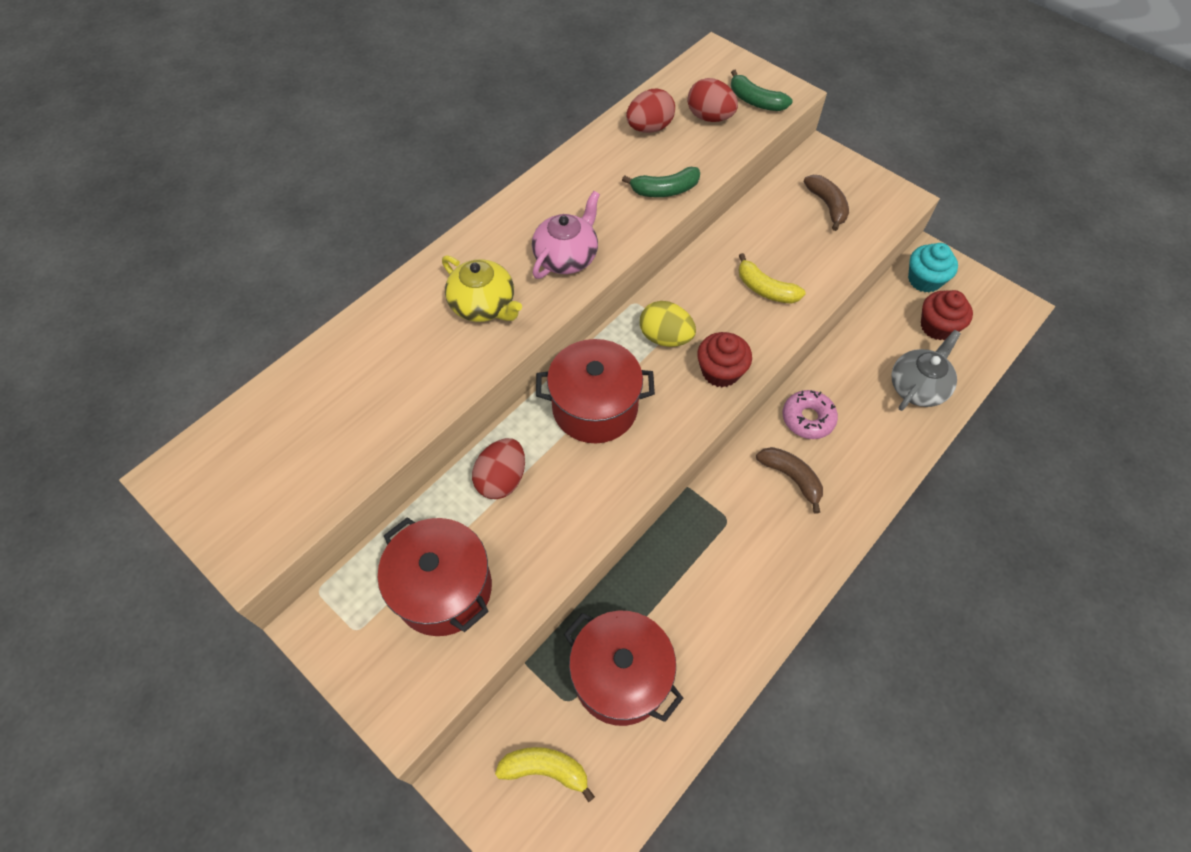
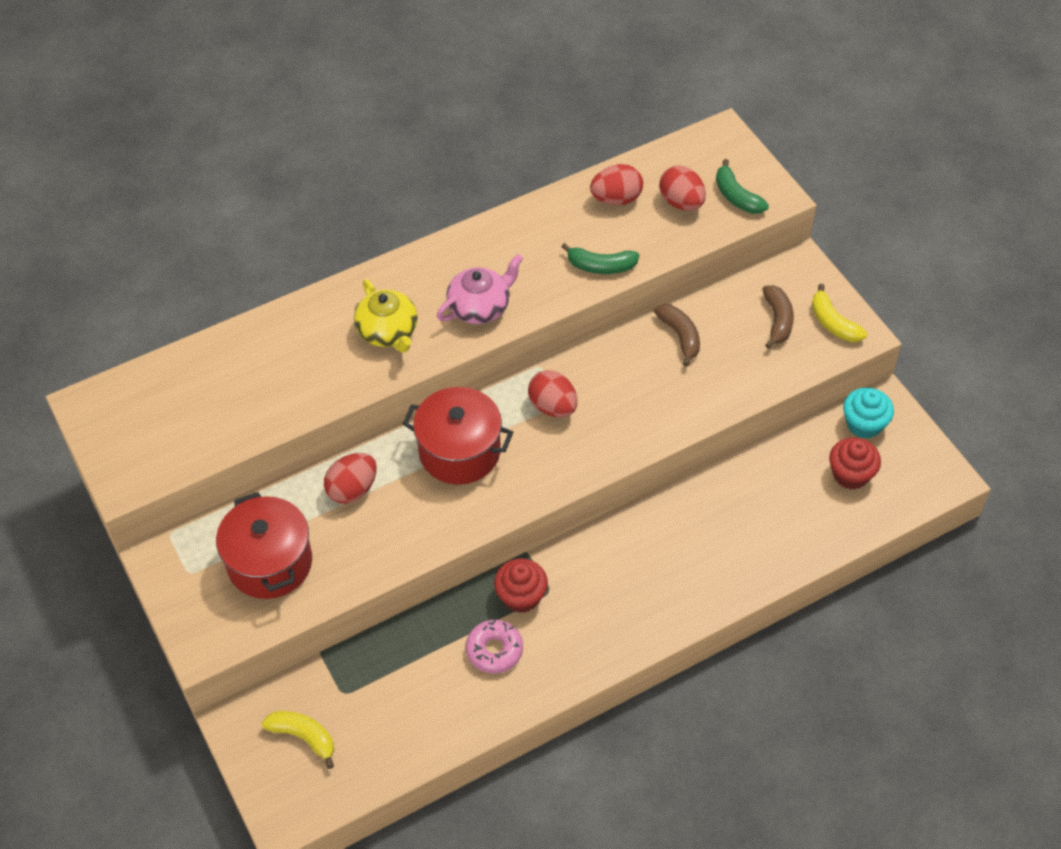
camera: 20 degrees right, 5 degrees down
red pot [564,611,683,726] -> none
yellow egg [640,301,696,347] -> red egg [528,370,577,417]
red cupcake [697,332,752,387] -> red cupcake moved to [494,558,548,613]
yellow banana [738,253,806,304] -> yellow banana moved to [812,284,867,342]
brown banana [756,447,823,514] -> brown banana moved to [654,304,700,367]
pink donut [783,390,838,439] -> pink donut moved to [466,620,523,673]
grey teapot [892,330,961,411] -> none

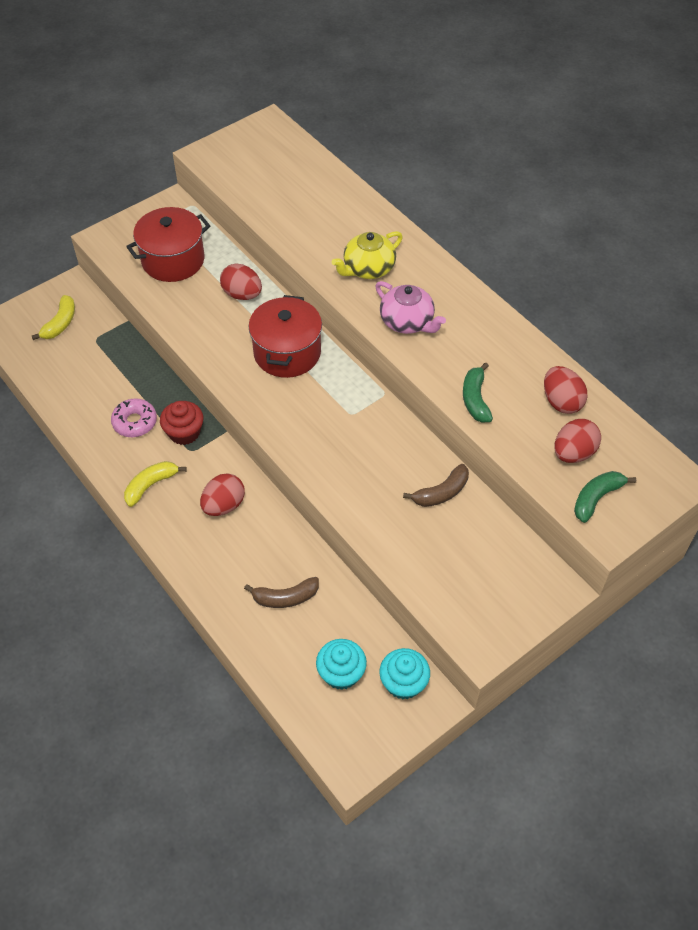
camera: 80 degrees right, 0 degrees up
red egg [528,370,577,417] -> red egg moved to [200,474,245,516]
brown banana [762,285,794,349] -> brown banana moved to [244,577,319,608]
yellow banana [812,284,867,342] -> yellow banana moved to [124,461,187,507]
red cupcake [829,437,881,490] -> turquoise cupcake [316,639,367,690]

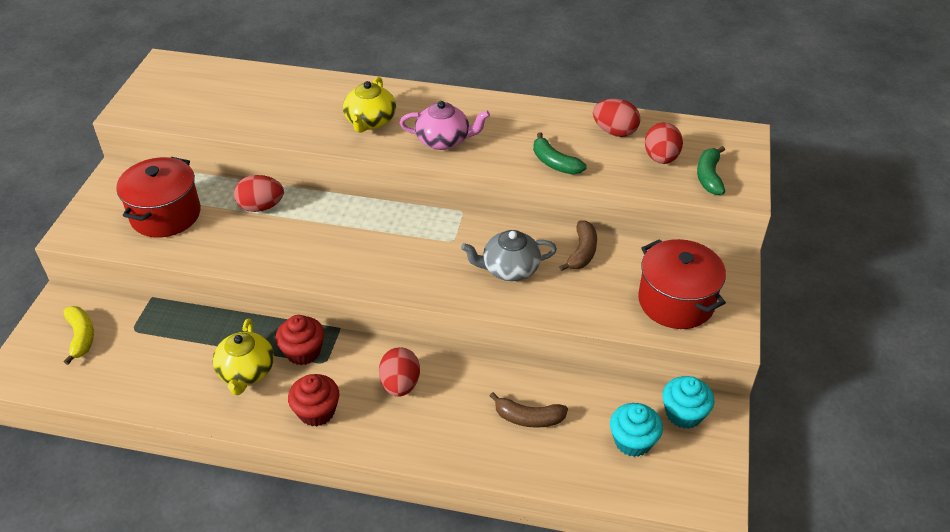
camera: 40 degrees left, 10 degrees down
pink donut [111,398,157,437] -> yellow teapot [213,318,274,395]
yellow banana [124,461,187,507] -> red cupcake [288,374,339,427]
brown banana [244,577,319,608] -> brown banana turned 60 degrees clockwise [490,392,568,428]
red pot [248,295,322,378] -> red pot moved to [638,239,726,329]
none -> grey teapot [461,230,557,281]

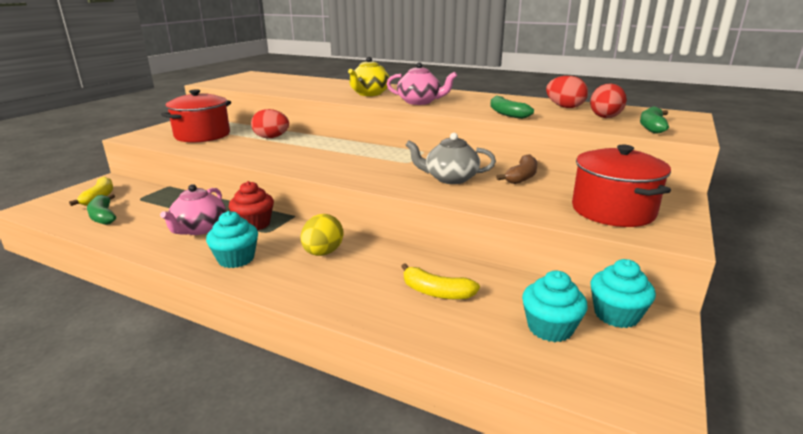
camera: 15 degrees right, 20 degrees down
yellow teapot [213,318,274,395] -> pink teapot [160,184,226,235]
red cupcake [288,374,339,427] -> turquoise cupcake [206,211,258,268]
red egg [379,347,420,397] -> yellow egg [300,214,343,256]
brown banana [490,392,568,428] -> yellow banana [401,263,480,299]
none -> green banana [87,194,116,225]

